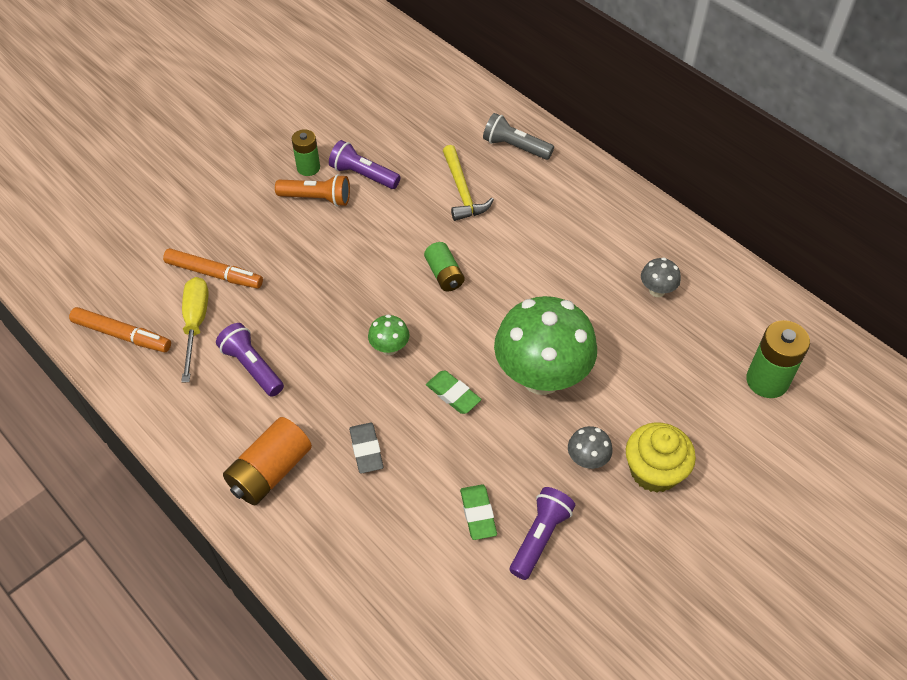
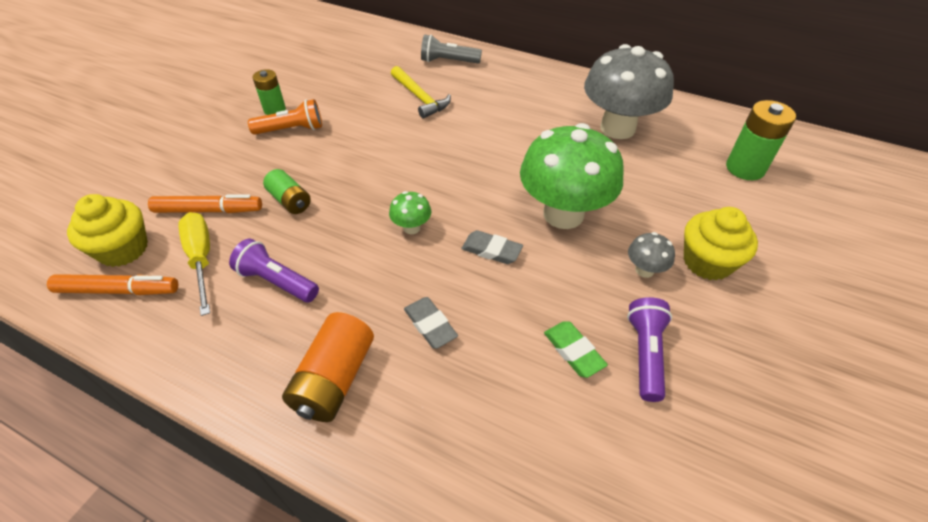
camera: 20 degrees left, 5 degrees down
purple flashlight [329,140,401,189] -> none
green battery [424,242,464,291] -> green battery moved to [263,169,311,214]
green eraser [426,371,481,414] -> grey eraser [461,230,523,264]
grey mushroom [641,257,681,297] -> grey mushroom [584,44,674,139], size x2.37
none -> yellow cupcake [67,194,148,267]

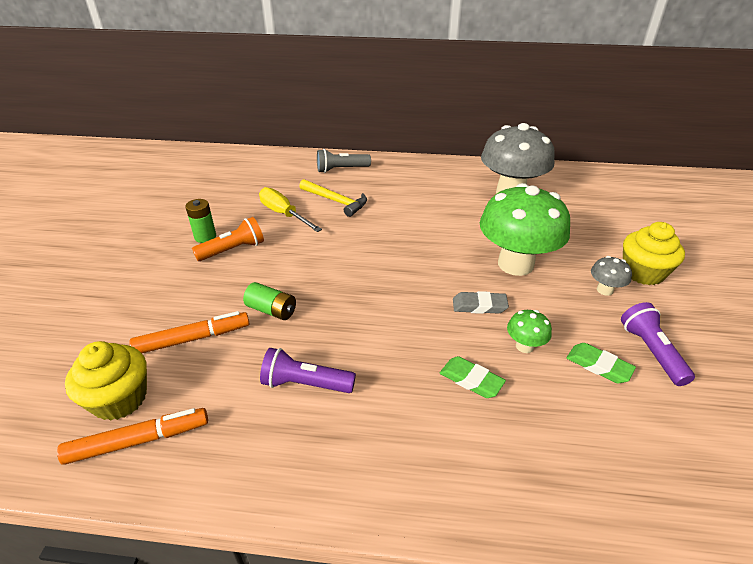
camera: 20 degrees left, 10 degrees down
yellow screwdriver [178,212,210,316] -> yellow screwdriver moved to [259,187,322,232]
orange battery [282,312,374,422] -> none
green mushroom [389,191,431,234] -> green mushroom moved to [507,310,552,353]
grey eraser [404,297,458,349] -> green eraser [440,356,506,398]
green battery [726,100,796,180] -> none

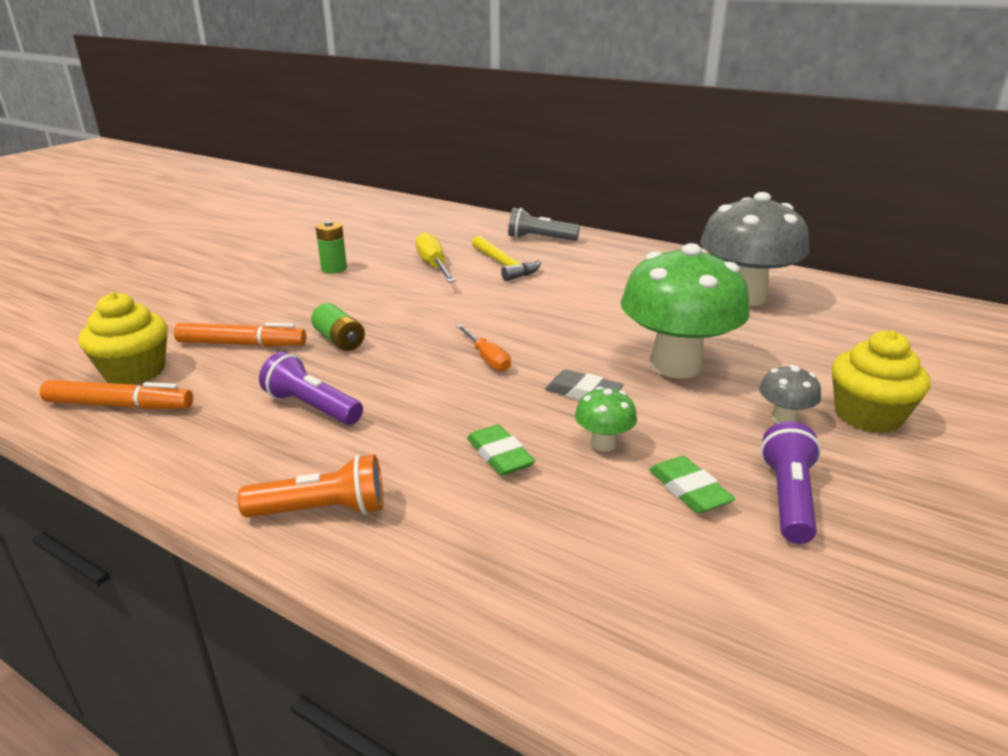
camera: 25 degrees right, 10 degrees down
orange flashlight [192,217,264,261] -> orange flashlight moved to [238,454,383,517]
none -> orange screwdriver [456,324,511,372]

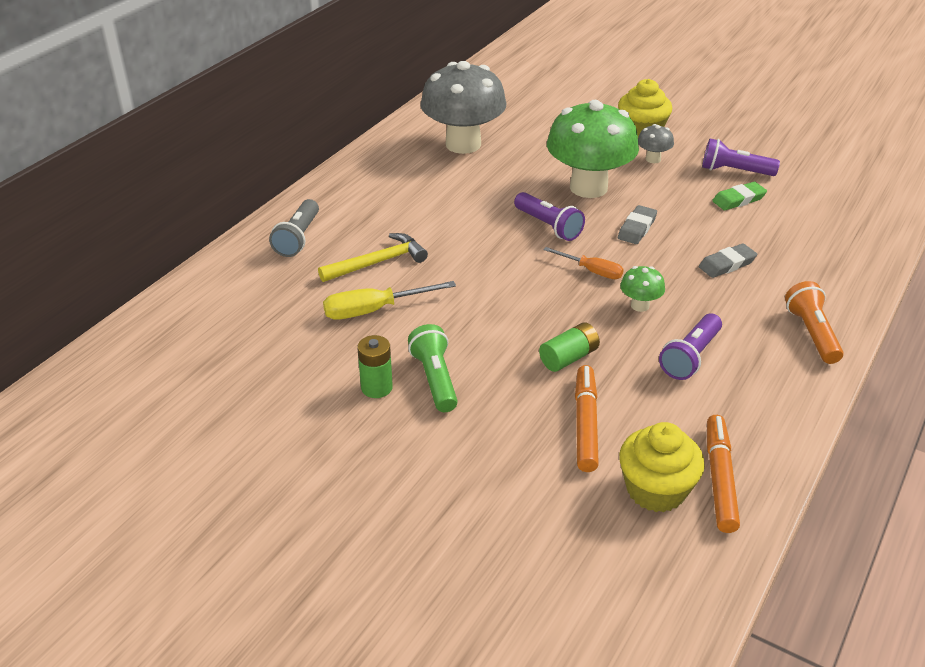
camera: 90 degrees left, 10 degrees up
orange screwdriver [456,324,511,372] -> orange screwdriver turned 60 degrees clockwise [543,247,624,279]
green eraser [467,424,535,476] -> grey eraser [699,243,757,278]
green mushroom [575,387,637,452] -> green mushroom moved to [620,266,665,312]
none -> green flashlight [408,324,458,412]
none -> purple flashlight [514,192,585,241]

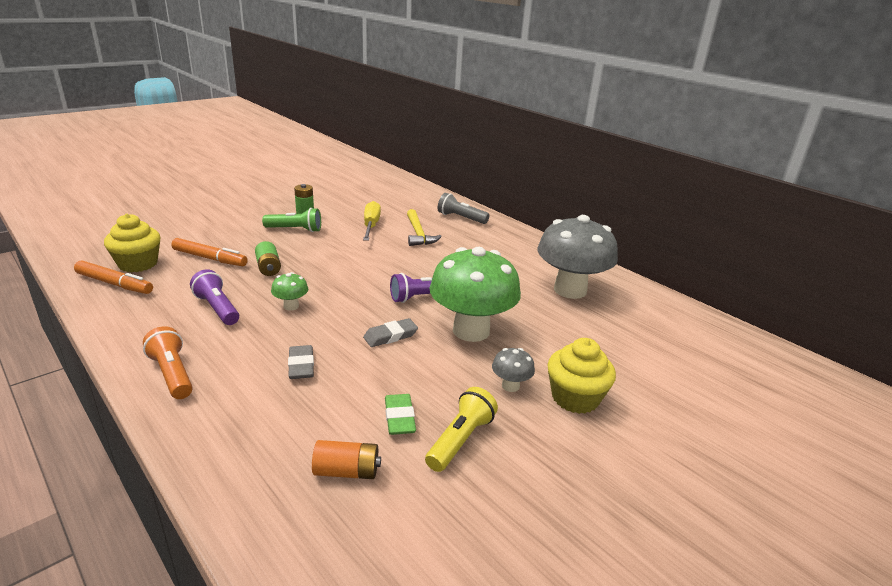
camera: 105 degrees right, 10 degrees down
orange screwdriver [543,247,624,279] -> none
grey eraser [618,205,657,244] -> grey eraser turned 75 degrees counterclockwise [363,318,418,347]
purple flashlight [702,139,780,176] -> yellow flashlight [425,387,498,472]
orange flashlight [785,281,843,364] -> orange flashlight turned 135 degrees counterclockwise [143,326,193,399]
none -> orange battery [312,440,381,479]

